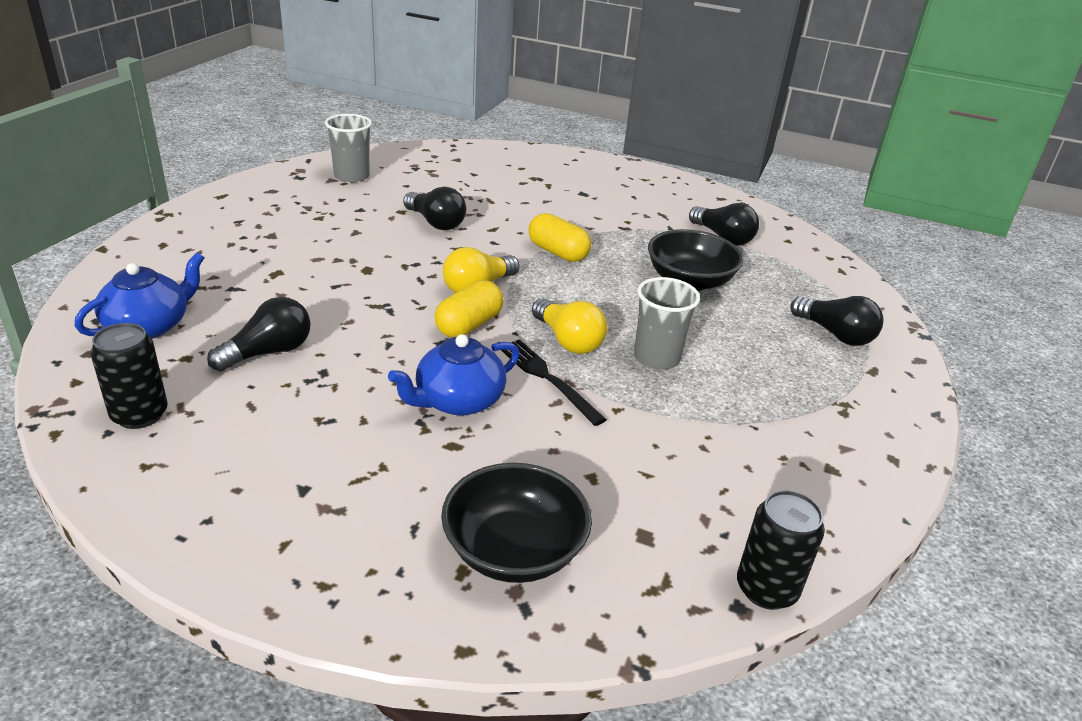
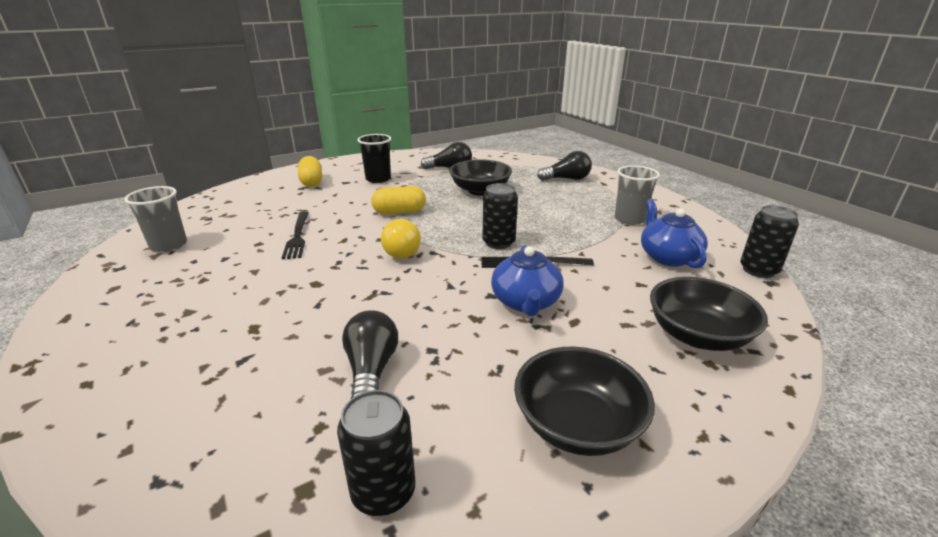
camera: 50 degrees left, 5 degrees down
blue teapot [75,252,204,339] -> blue teapot moved to [641,199,708,268]
black light bulb [403,187,466,230] -> black fork [282,211,309,259]
yellow capsule [435,280,504,338] -> yellow capsule moved to [298,156,322,187]
yellow light bulb [532,298,607,354] -> black can [482,183,518,249]
grey cup [634,277,700,370] -> grey cup moved to [615,165,660,225]
none -> black cup [357,134,391,183]
none -> black bowl [514,346,655,456]

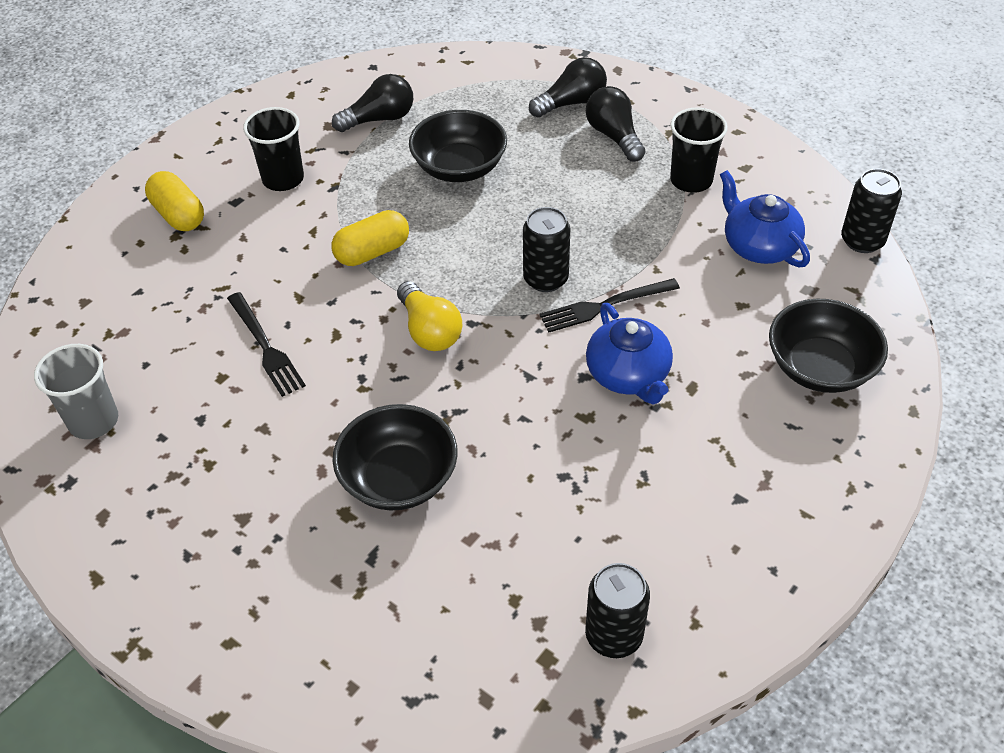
camera: 20 degrees left, 20 degrees up
black light bulb [342,310,398,399] -> black light bulb moved to [586,86,645,162]
black bowl [514,346,655,456] -> black bowl moved to [332,404,458,511]
grey cup [615,165,660,225] -> black cup [670,108,728,193]

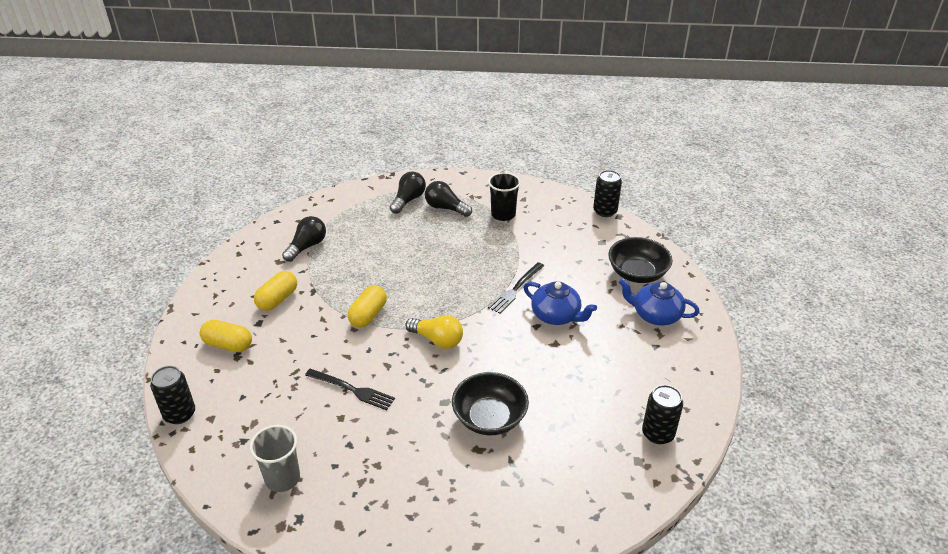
camera: 35 degrees left, 10 degrees down
black cup [243,107,304,191] -> yellow capsule [254,271,297,311]
black bowl [409,110,507,182] -> none
black can [523,207,571,292] -> black can moved to [150,366,195,424]
blue teapot [720,170,810,267] -> blue teapot moved to [619,278,700,325]

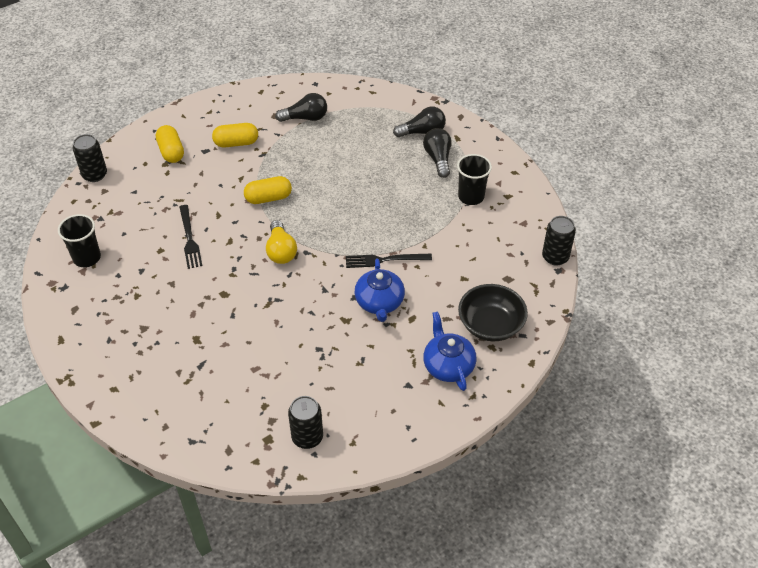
camera: 50 degrees right, 10 degrees up
grey cup [250,425,300,492] -> black cup [58,214,101,267]
black bowl [452,372,529,435] -> none

